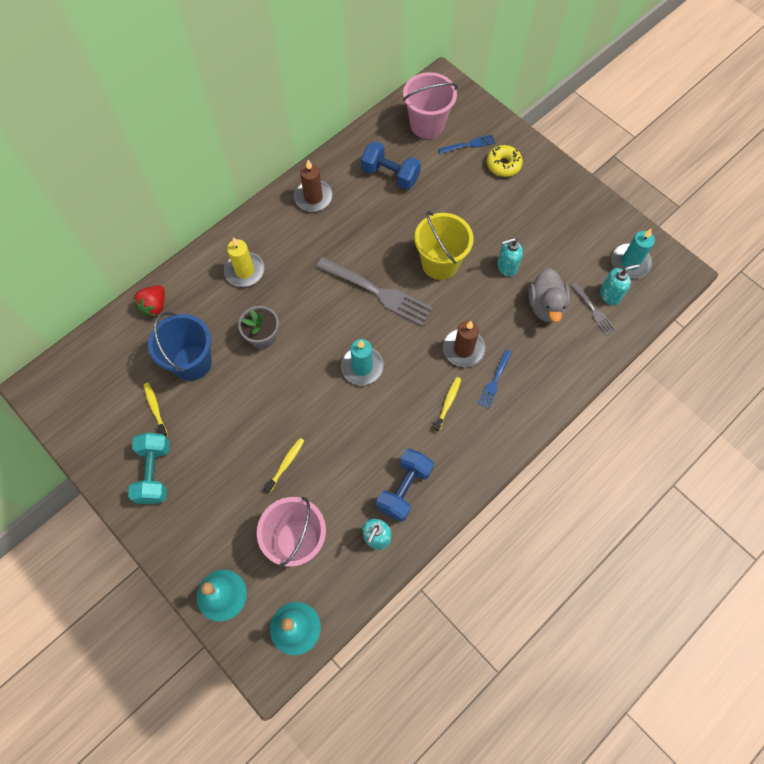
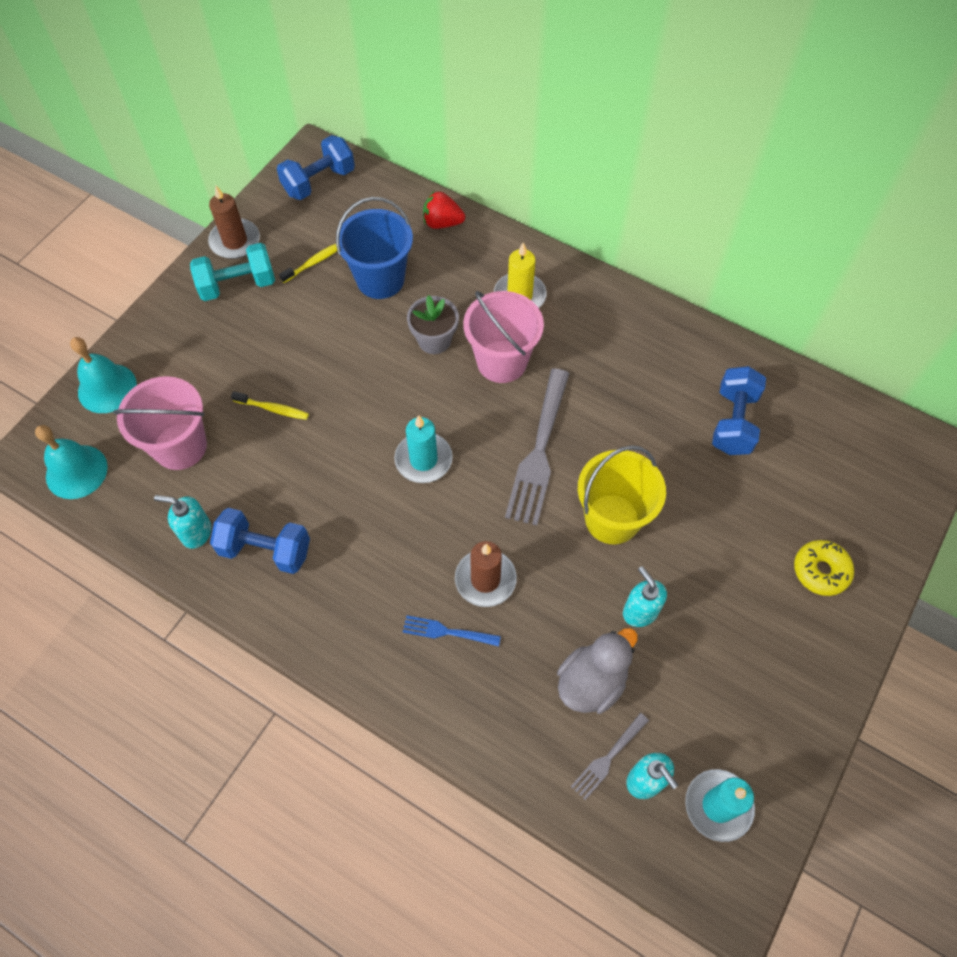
camera: 75 degrees right, 5 degrees down
brown candle [294,160,333,212] -> brown candle moved to [208,185,260,259]
pink bucket [403,72,458,139] -> pink bucket moved to [463,291,544,383]
yellow toothbrush [434,377,461,432] -> none
blue fork [438,135,496,154] -> none
grey duck [528,268,570,323] -> grey duck turned 150 degrees clockwise [557,628,638,714]
none -> blue dumbbell [277,135,355,200]

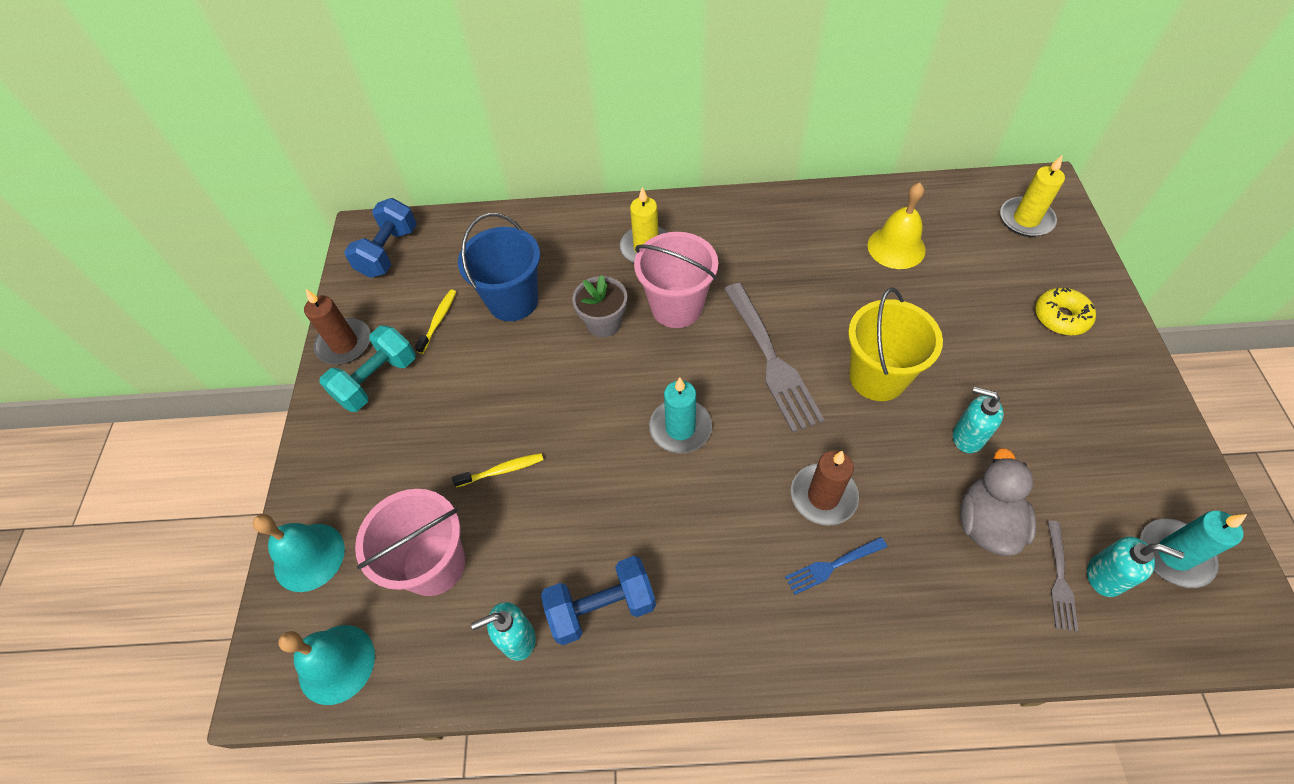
camera: 30 degrees left, 5 degrees down
red strawberry [423,191,465,229] -> none
blue dumbbell [712,366,766,455] -> yellow bell [867,183,926,269]
none -> yellow candle [1000,155,1065,237]

